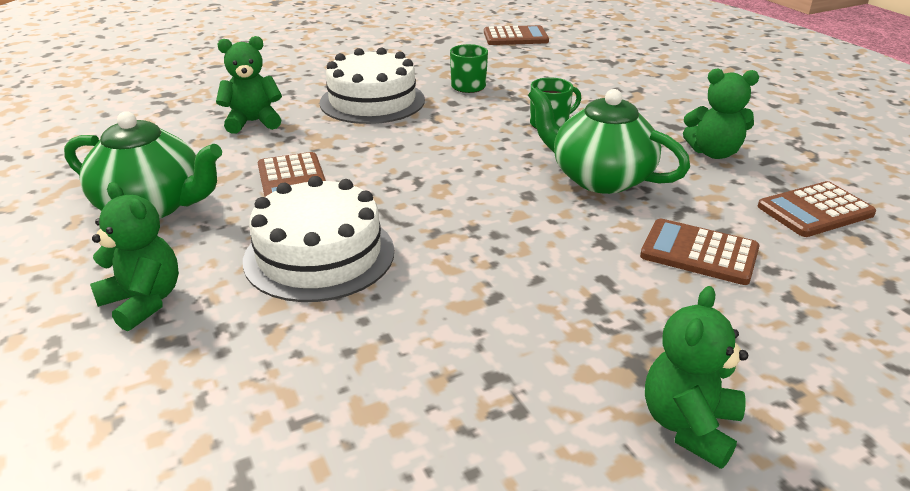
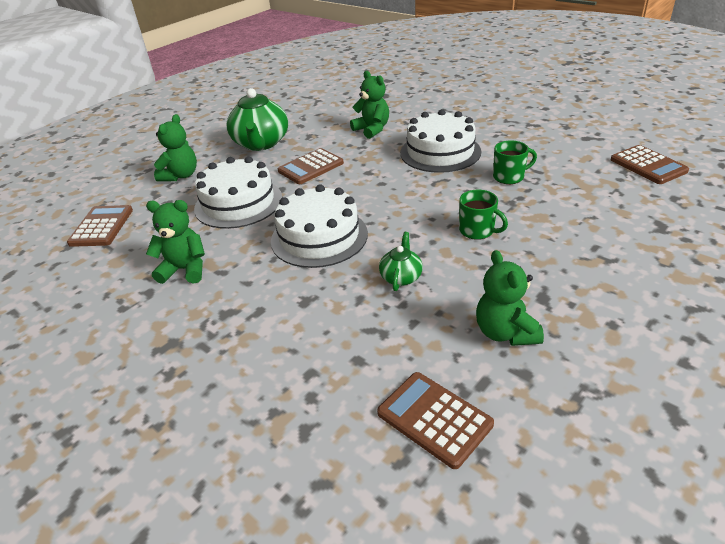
camera: 70 degrees right, 5 degrees up
green teapot [528,87,690,194] -> green teapot [379,232,423,291], size x0.49
brown calculator [640,218,760,285] -> brown calculator moved to [67,205,133,247]
green teddy bear [645,286,748,469] -> green teddy bear moved to [146,200,205,284]
none -> white cake [271,185,368,268]

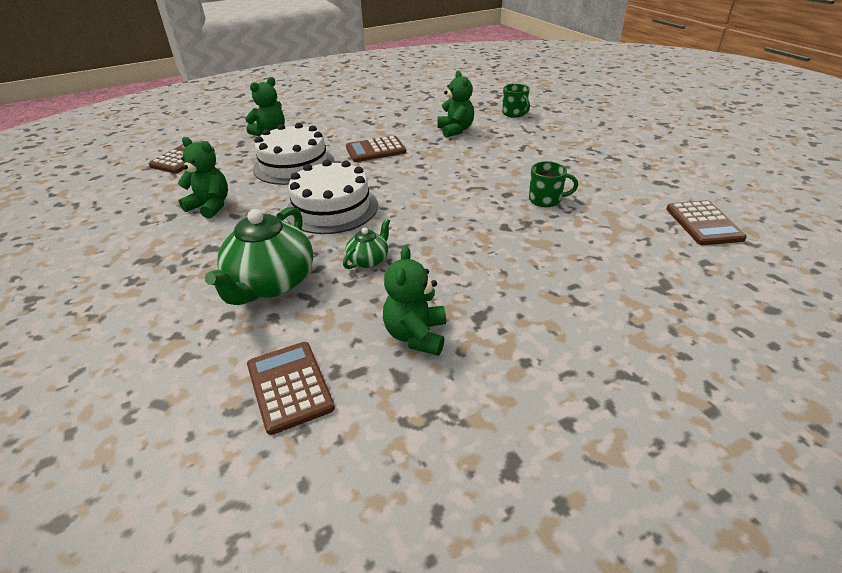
camera: 20 degrees right, 0 degrees up
green teapot [227,88,288,151] -> green teapot moved to [205,207,313,305]
white cake [400,109,481,173] -> none
green mug [459,190,508,240] -> green mug moved to [502,84,530,118]

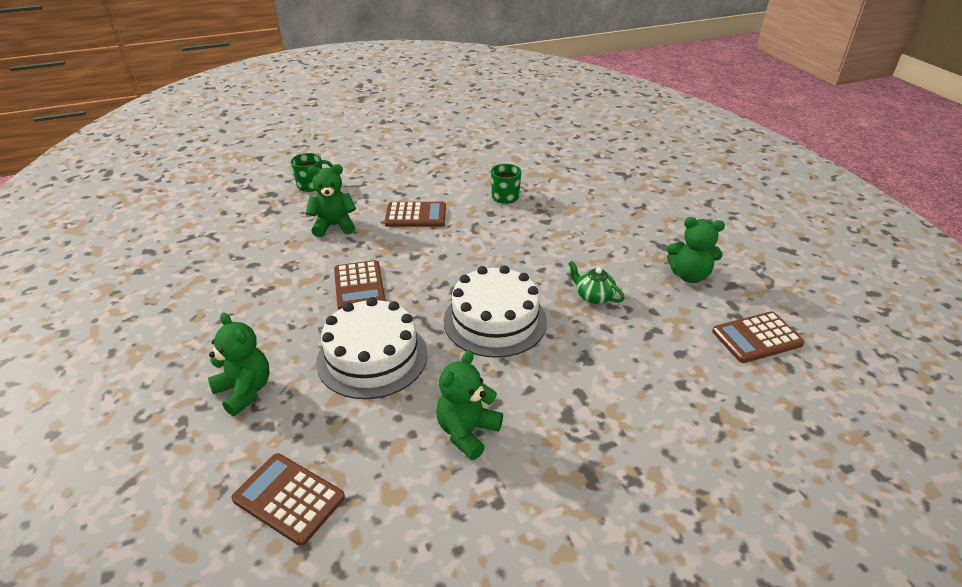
camera: 85 degrees left, 0 degrees up
green teapot [205,207,313,305] -> none
brown calculator [666,200,747,245] -> brown calculator moved to [384,202,446,227]

